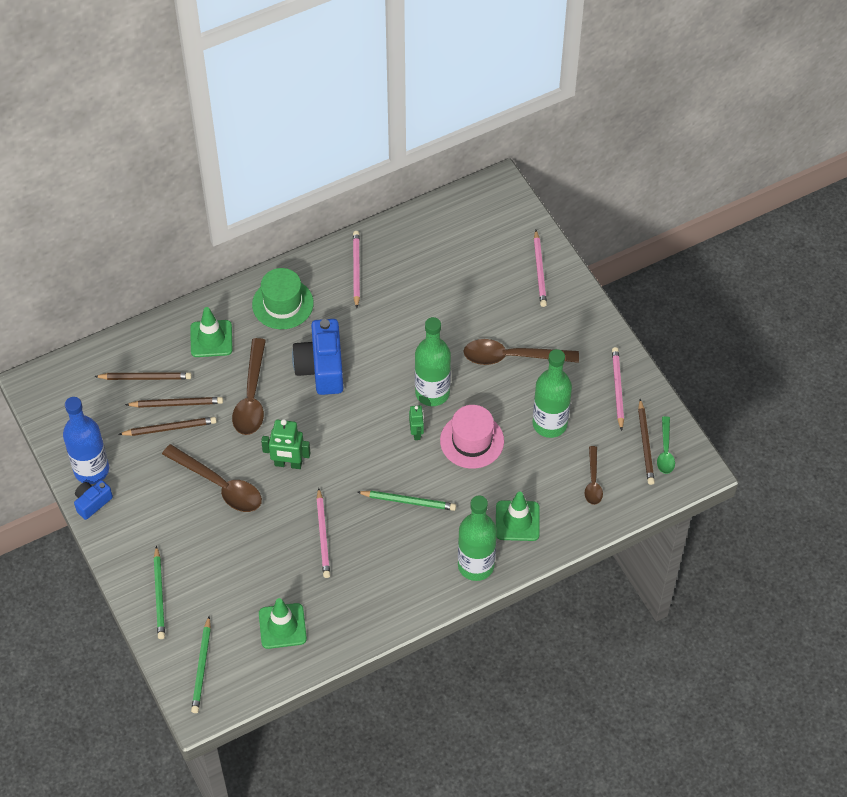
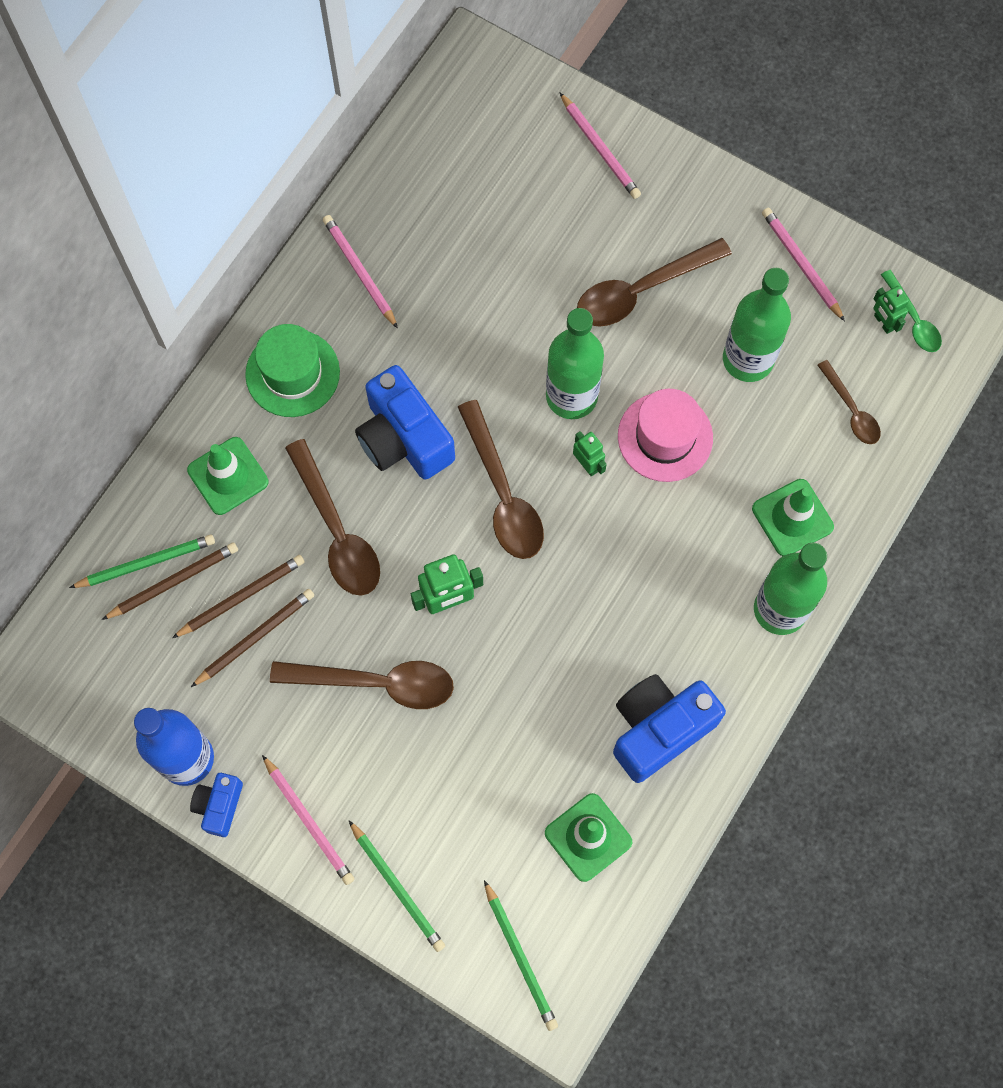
camera: 30 degrees left, 15 degrees up
pink pencil [316,488,330,578] -> pink pencil moved to [262,755,354,885]
green pencil [357,491,456,511] -> green pencil moved to [69,534,215,588]
brown pencil [638,399,655,485] -> green robot [873,286,909,334]
none -> brown spoon [458,400,544,559]
none -> blue camera [613,674,726,783]

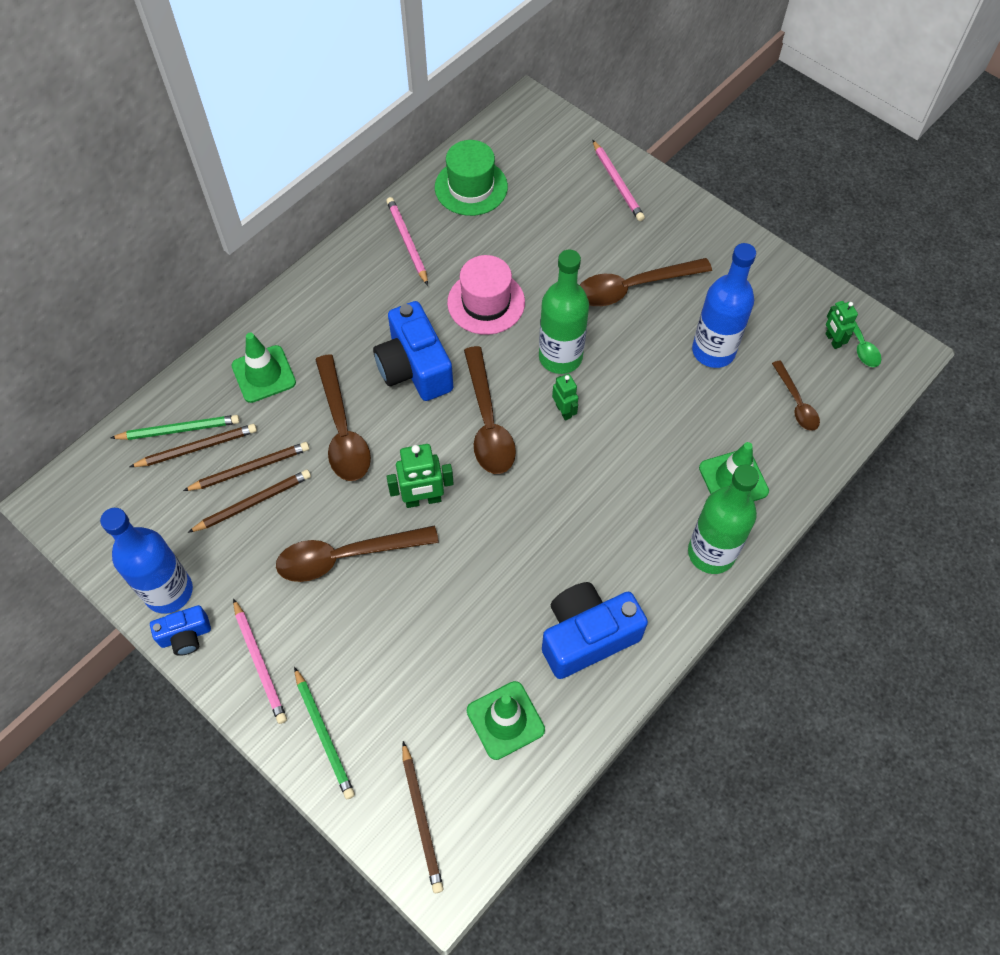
camera: 10 degrees right, 10 degrees down
blue camera [190,773,243,837] -> blue camera turned 135 degrees counterclockwise [150,605,211,656]
green hat [245,324,340,417] -> green hat moved to [435,140,508,216]
brown spoon [270,661,454,709] -> brown spoon turned 150 degrees clockwise [276,525,439,582]
green pencil [484,880,558,1031] -> brown pencil [402,741,444,893]
pink hat [618,389,713,482] -> pink hat moved to [447,255,525,335]
green bottle [723,268,791,382] -> blue bottle [692,243,756,368]
pink pencil [762,208,845,321] -> none

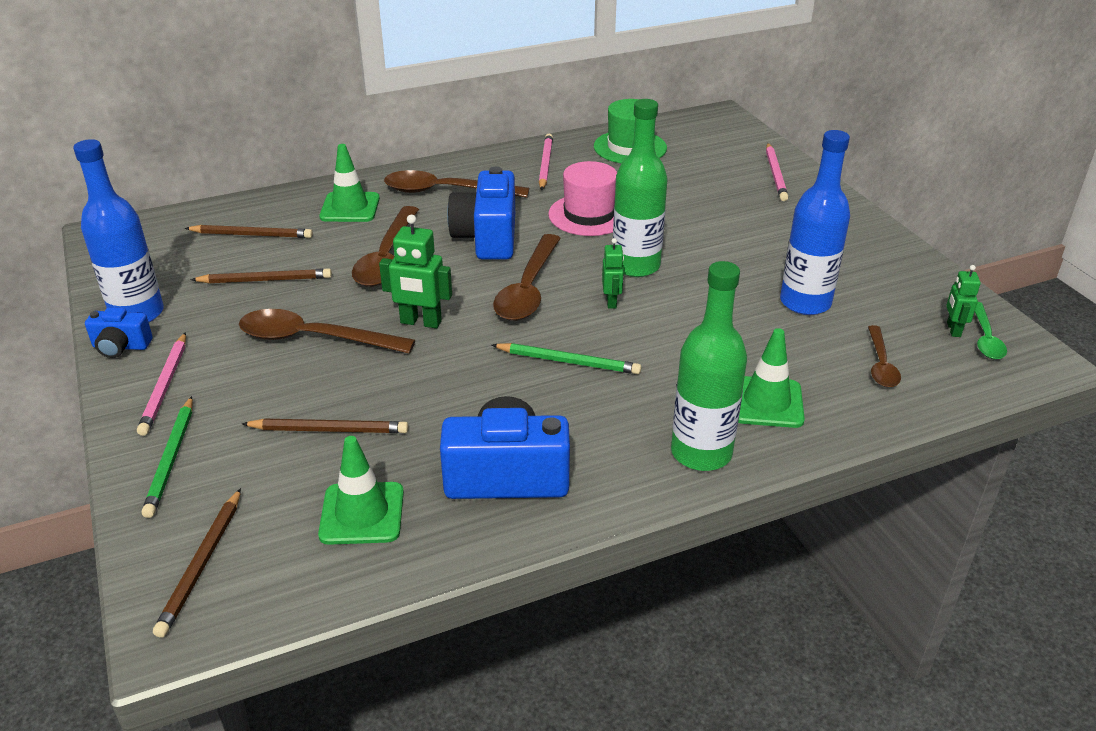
camera: 25 degrees right, 25 degrees down
green pencil [111,415,240,440] -> green pencil moved to [492,343,641,374]
brown pencil [183,442,309,491] -> brown pencil moved to [242,419,408,433]
brown spoon [580,258,712,306] -> brown spoon moved to [384,170,529,198]

